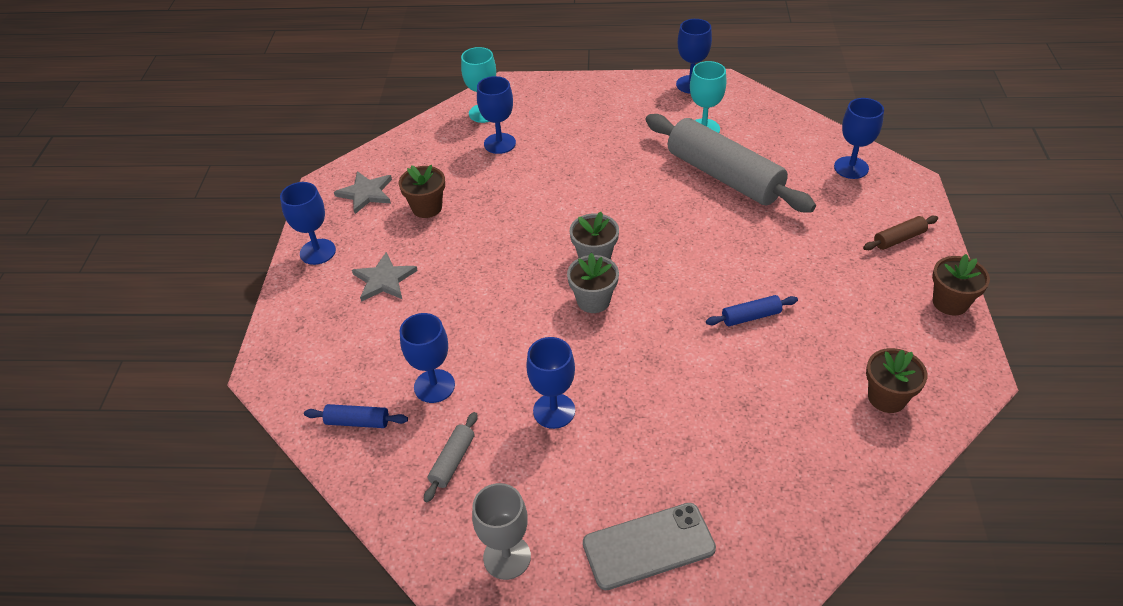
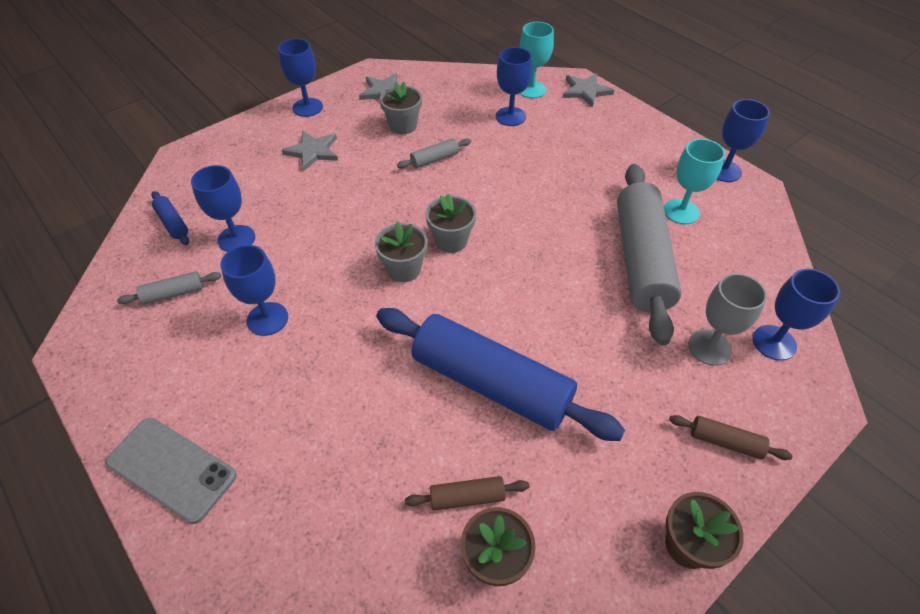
camera: 45 degrees right, 5 degrees up
brown flower pot [399,165,445,218] -> grey flower pot [380,81,422,134]
grey goblet [472,483,531,580] -> grey goblet moved to [688,273,767,366]
blue rolling pin [706,295,798,326] -> blue rolling pin [376,308,625,441], size x2.45
none -> grey rolling pin [397,138,471,168]
none -> brown rolling pin [405,476,529,510]
none -> grey star [562,73,614,108]

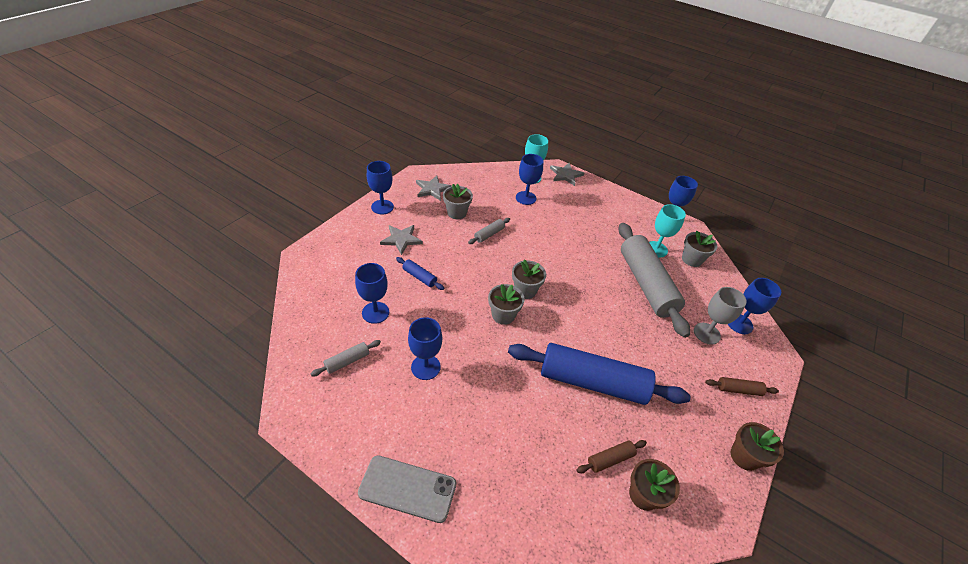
camera: 20 degrees left, 5 degrees down
blue rolling pin [151,191,189,245] -> blue rolling pin moved to [396,257,444,290]
none -> grey flower pot [682,230,717,267]

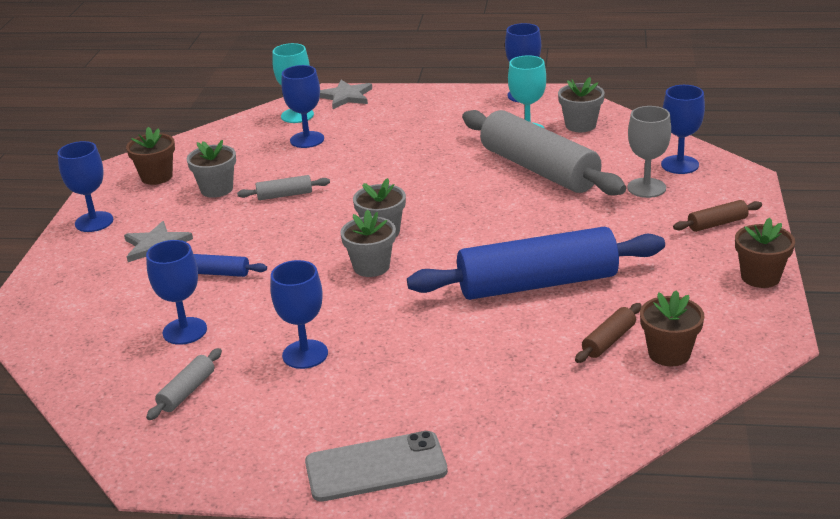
camera: 20 degrees left, 15 degrees down
grey star [416,175,451,201] -> brown flower pot [126,127,175,185]
grey rolling pin [468,218,510,244] -> grey rolling pin turned 60 degrees clockwise [237,175,330,200]

